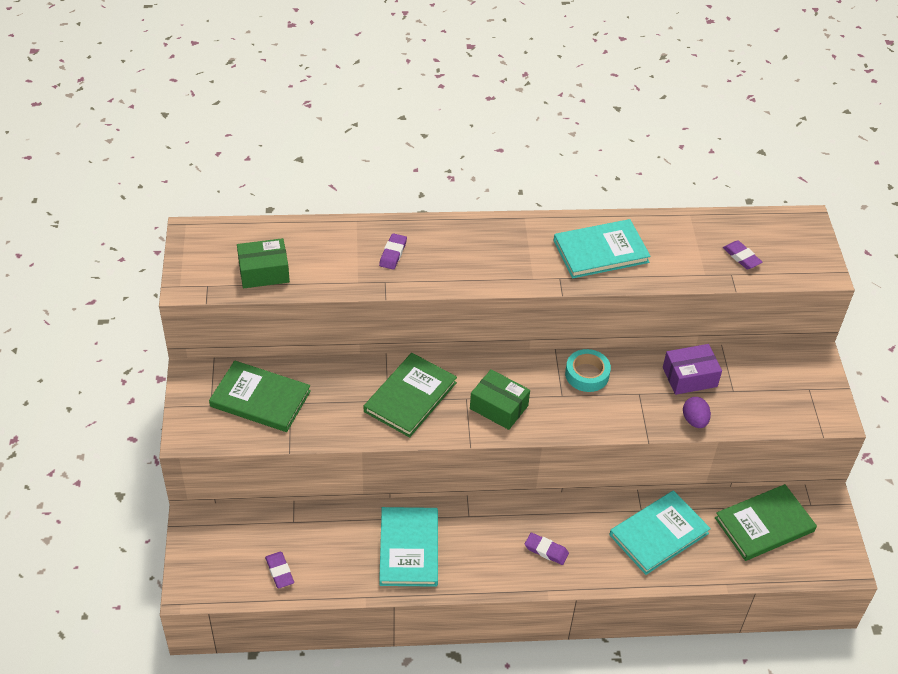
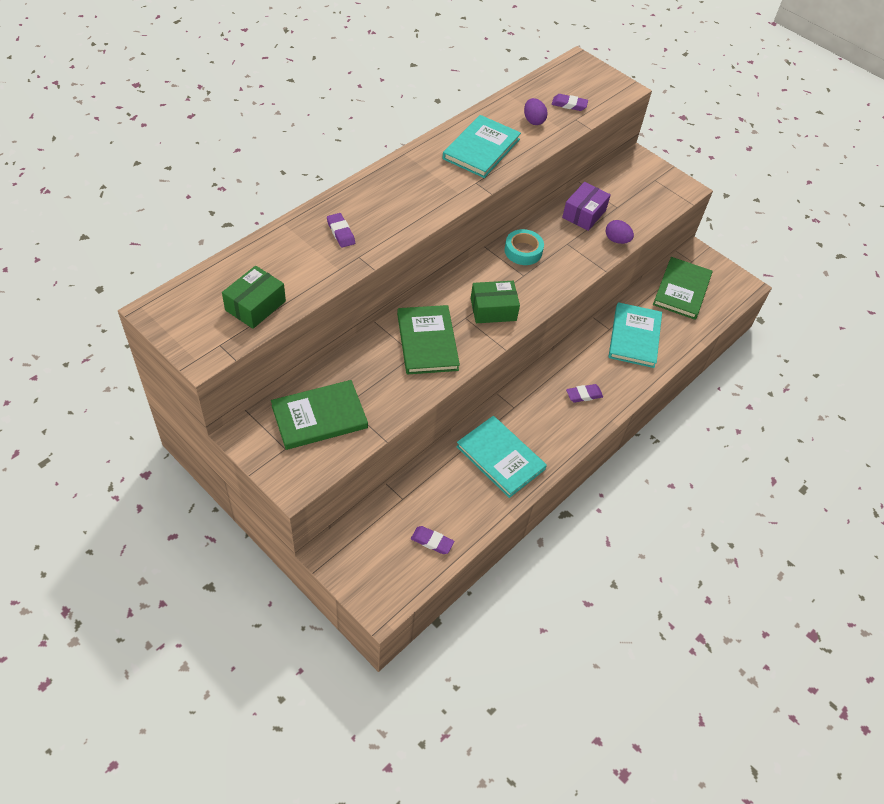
camera: 45 degrees left, 5 degrees up
none -> purple egg [524,98,548,125]

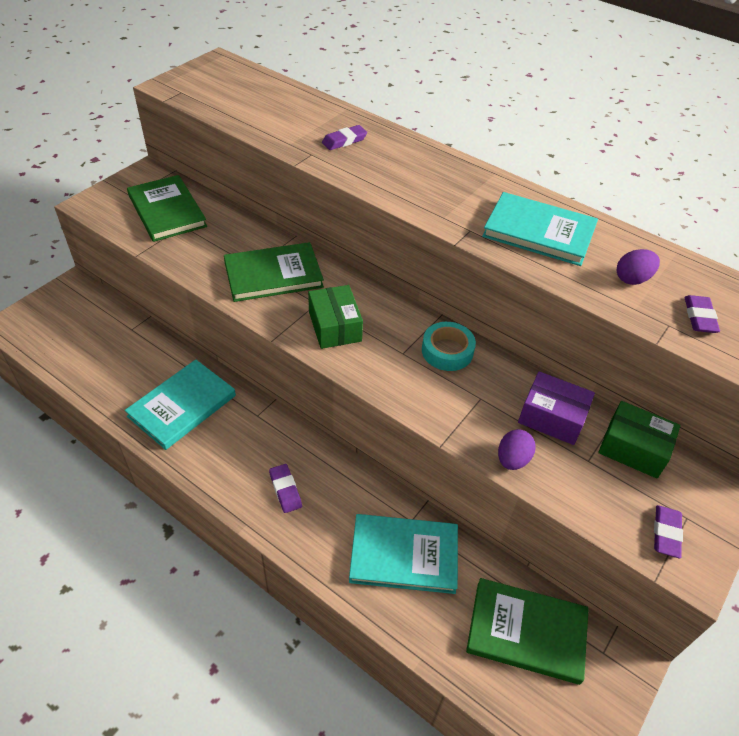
camera: 85 degrees right, 5 degrees down
green box [222,266,286,329] -> green box moved to [598,401,681,478]
purple eraser [411,526,454,554] -> purple eraser moved to [654,505,683,558]

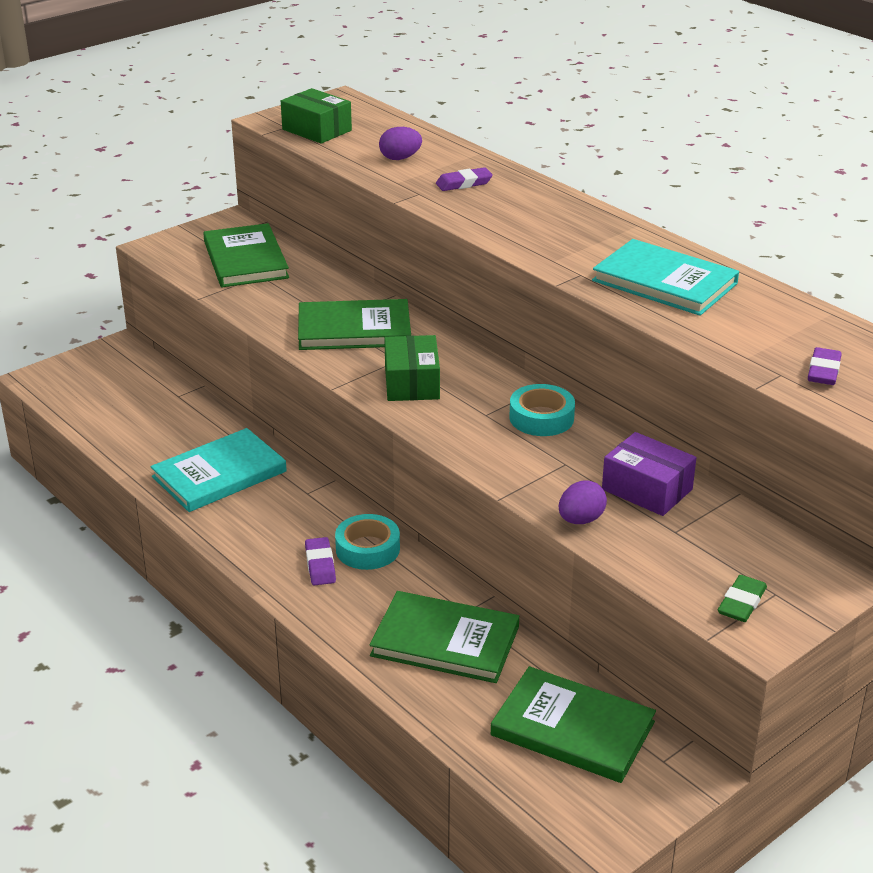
camera: 15 degrees right, 15 degrees down
turquoise book [349,514,458,594] -> green book [370,591,519,683]
green box [598,401,681,478] -> green box moved to [281,88,352,144]
purple egg [617,249,660,285] -> purple egg moved to [379,127,422,160]
purple eraser [654,505,683,558] -> green eraser [718,575,767,622]
none -> turquoise tape [335,514,400,570]

